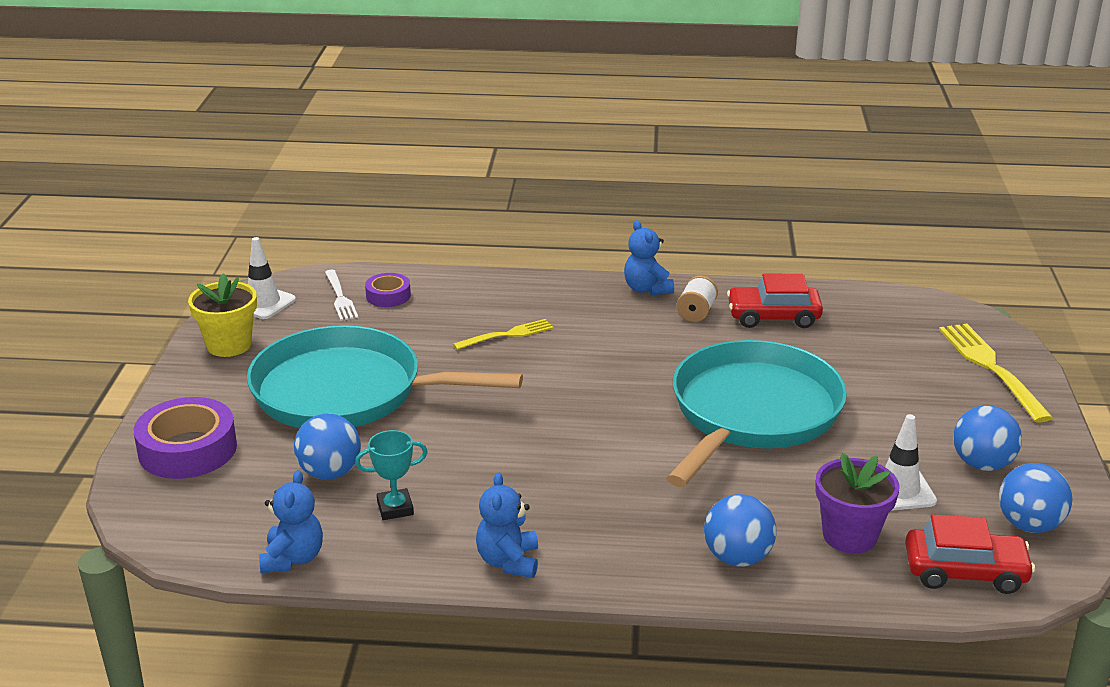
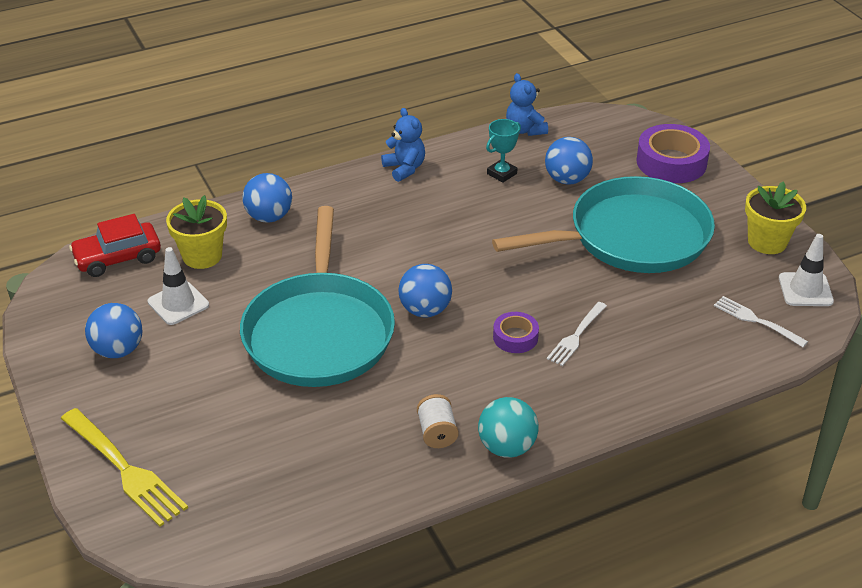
camera: 150 degrees right, 10 degrees up
purple tape [365,273,411,307] -> purple tape moved to [493,312,539,353]
yellow fork [453,319,553,350] -> white fork [547,302,607,366]
blue teddy bear [624,220,674,295] -> turquoise ball [478,397,538,458]
red car [727,274,823,328] -> none
purple flower pot [815,453,900,553] -> yellow flower pot [166,195,227,269]
blue ball [999,463,1073,533] -> blue ball moved to [399,264,452,318]

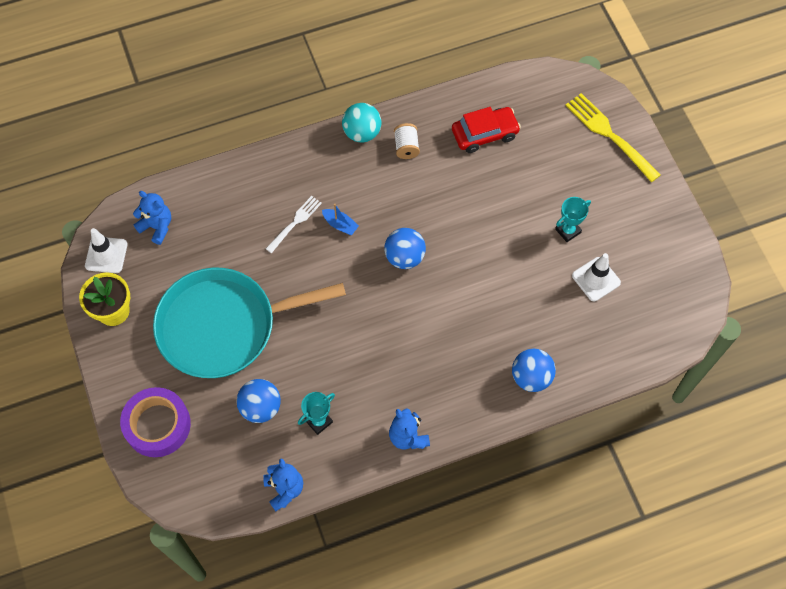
camera: 175 degrees left, 25 degrees up
red car [69,214,161,277] -> red car moved to [452,107,521,153]
blue ball [85,303,142,358] -> none
yellow flower pot [166,195,227,269] -> none
turquoise pan [240,206,395,387] -> none
purple tape [493,312,539,353] -> blue boat [322,203,359,235]
white fork [714,296,808,347] -> blue teddy bear [133,191,171,245]
none -> turquoise trophy [555,197,591,242]

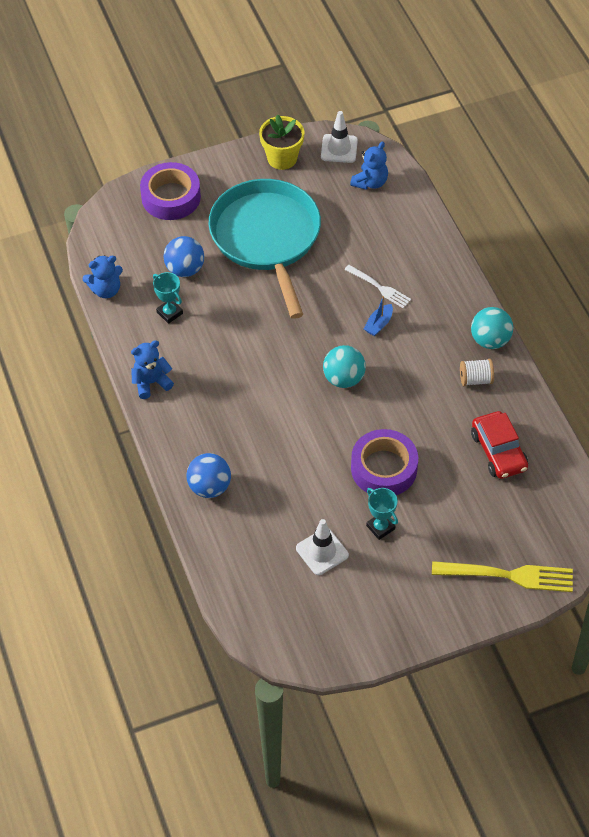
camera: 90 degrees right, 10 degrees down
blue ball [384,228,426,269] -> turquoise ball [323,345,366,388]
yellow fork [566,93,661,182] -> yellow fork turned 45 degrees clockwise [432,561,573,592]
none -> purple tape [351,429,418,495]

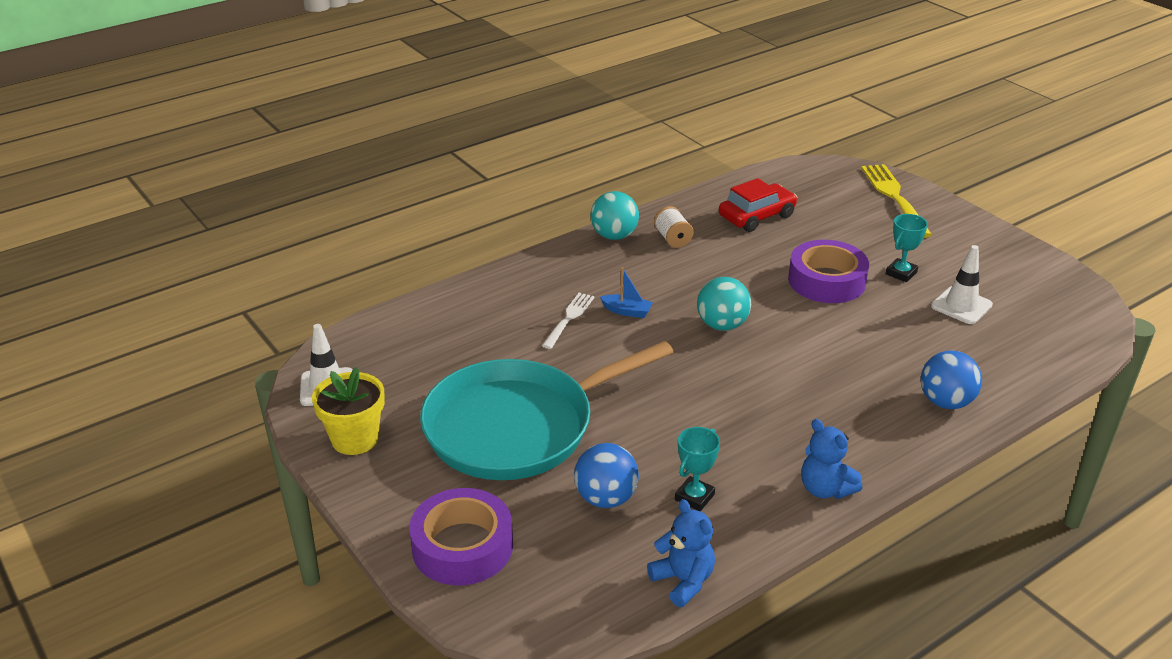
camera: 105 degrees left, 20 degrees down
blue teddy bear [350,141,388,190] -> none

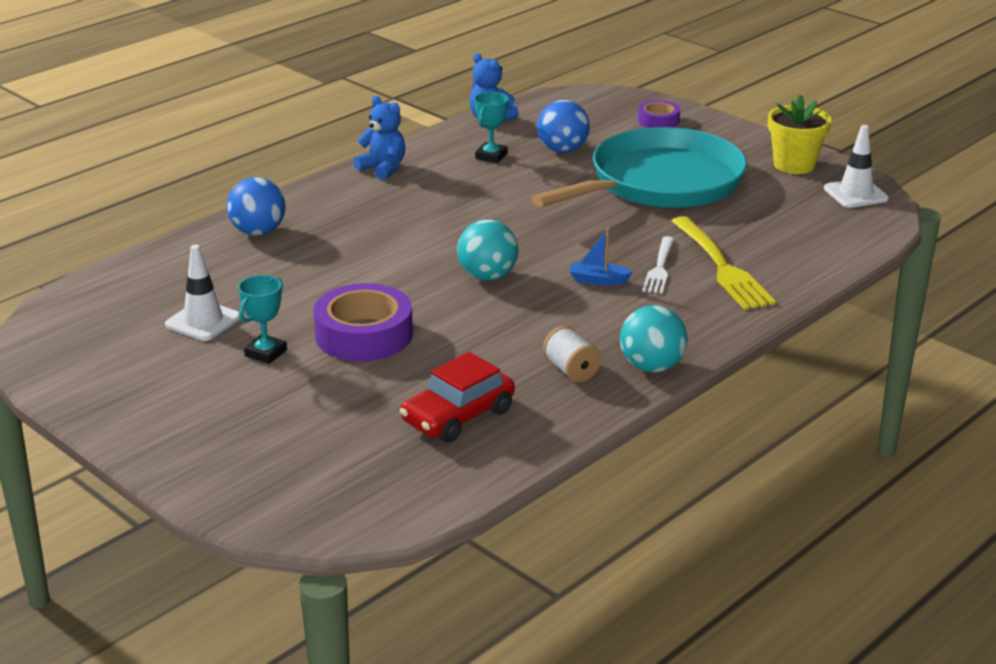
camera: 170 degrees right, 5 degrees down
purple tape [409,488,513,585] -> purple tape [638,100,680,128], size x0.55
yellow fork [861,164,932,238] -> yellow fork moved to [671,216,776,310]

